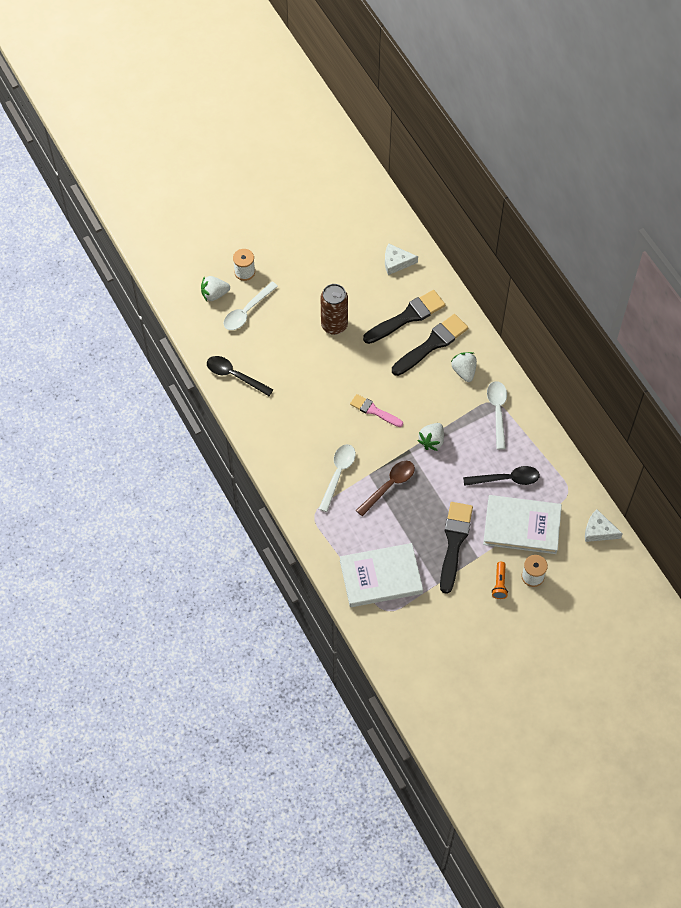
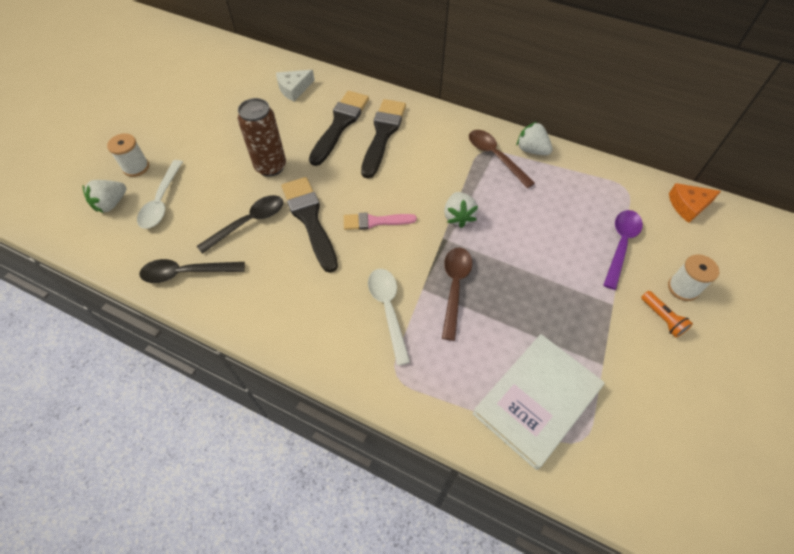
camera: 35 degrees left, 5 degrees down
black brush [440,502,473,594] -> black brush moved to [281,177,338,273]
white strawberry [451,352,477,382] -> white strawberry moved to [516,121,552,155]
black spoon [463,466,540,486] -> black spoon moved to [197,195,283,254]
white book [483,495,562,554] -> purple spoon [604,210,643,290]
white spoon [487,381,507,450] -> brown spoon [469,130,535,188]
white cheese [585,509,623,542] -> orange cheese [669,183,721,223]

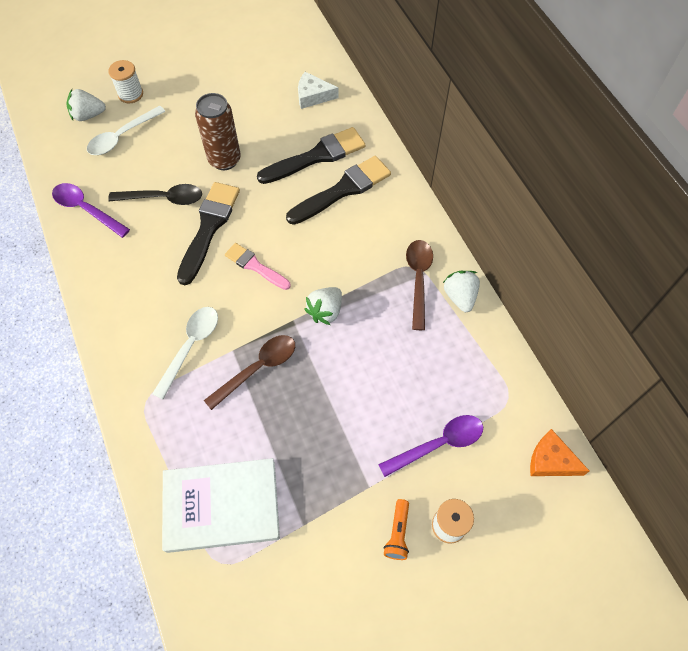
camera: 40 degrees right, 5 degrees up
black spoon [139,259,245,283] -> purple spoon [52,183,130,238]

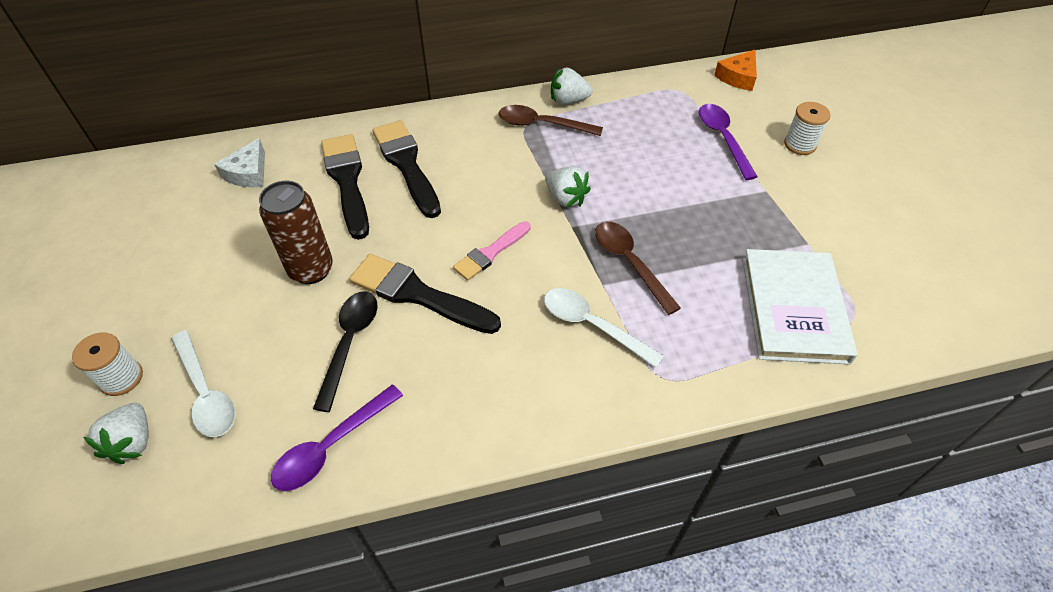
camera: 80 degrees left, 10 degrees down
orange flashlight [384,499,409,560] -> none

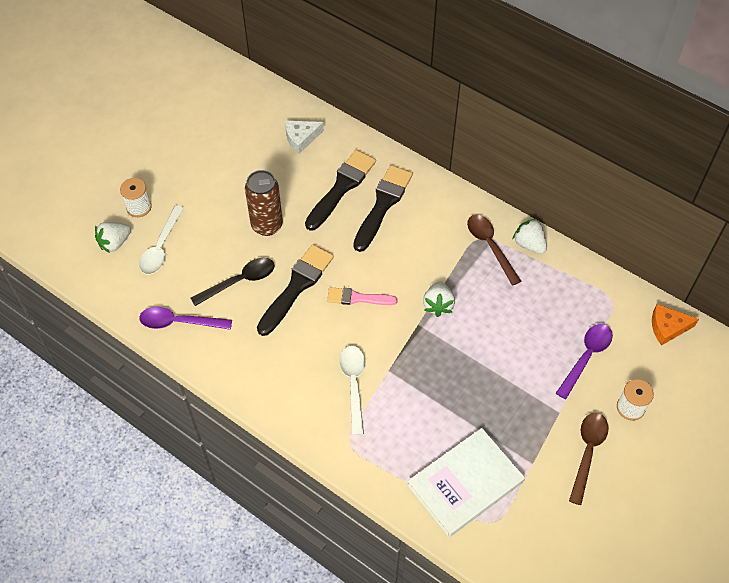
camera: 50 degrees right, 5 degrees up
black brush [349,254,501,334] -> black brush turned 45 degrees clockwise [257,244,334,336]
brown spoon [595,222,681,315] -> brown spoon moved to [569,413,609,505]

